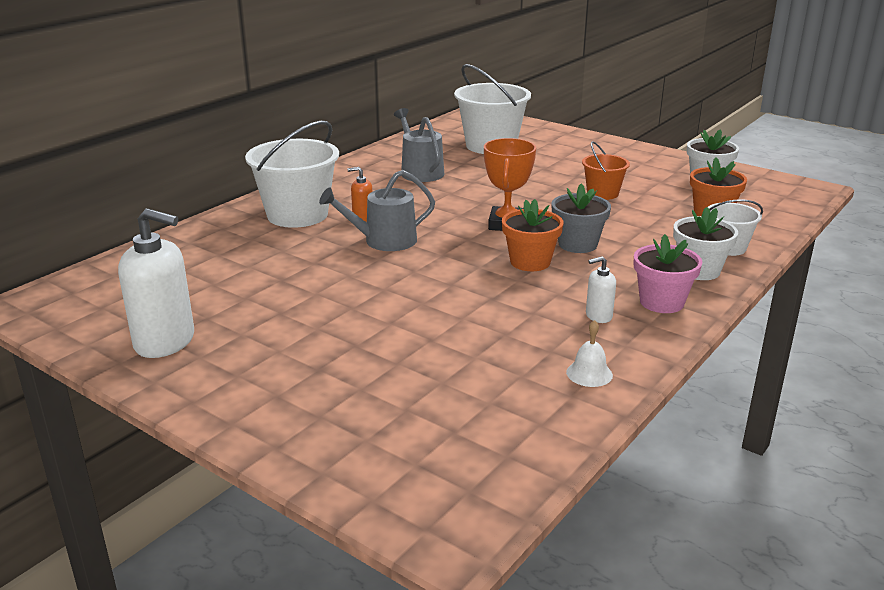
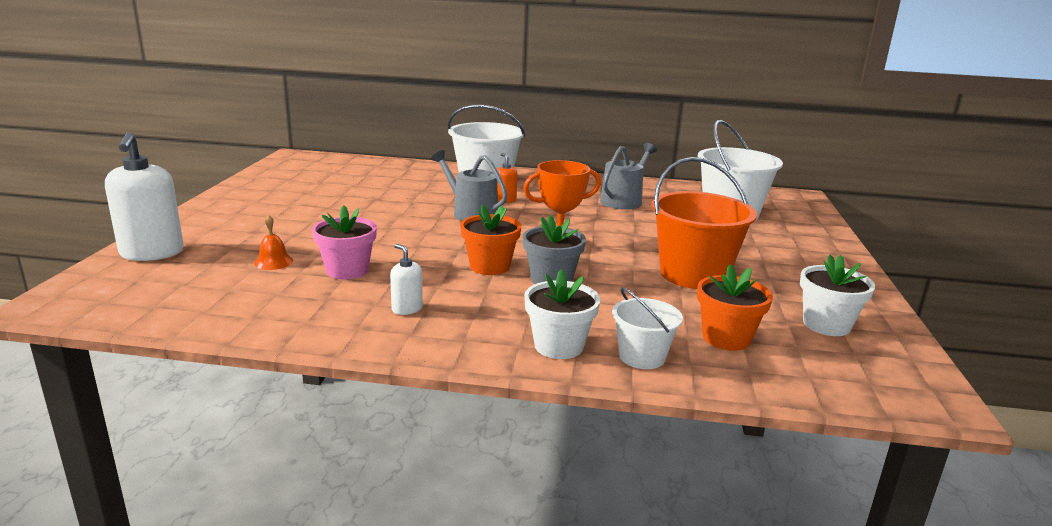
camera: 60 degrees right, 5 degrees down
white soap dispenser [118,208,194,358] -> white soap dispenser moved to [105,133,184,261]
white bell [566,320,613,387] -> none
orange bucket [582,141,630,200] -> orange bucket [652,157,757,289], size x1.83
pink flower pot [634,234,702,313] -> pink flower pot moved to [312,205,377,280]
none -> orange bell [254,215,293,270]

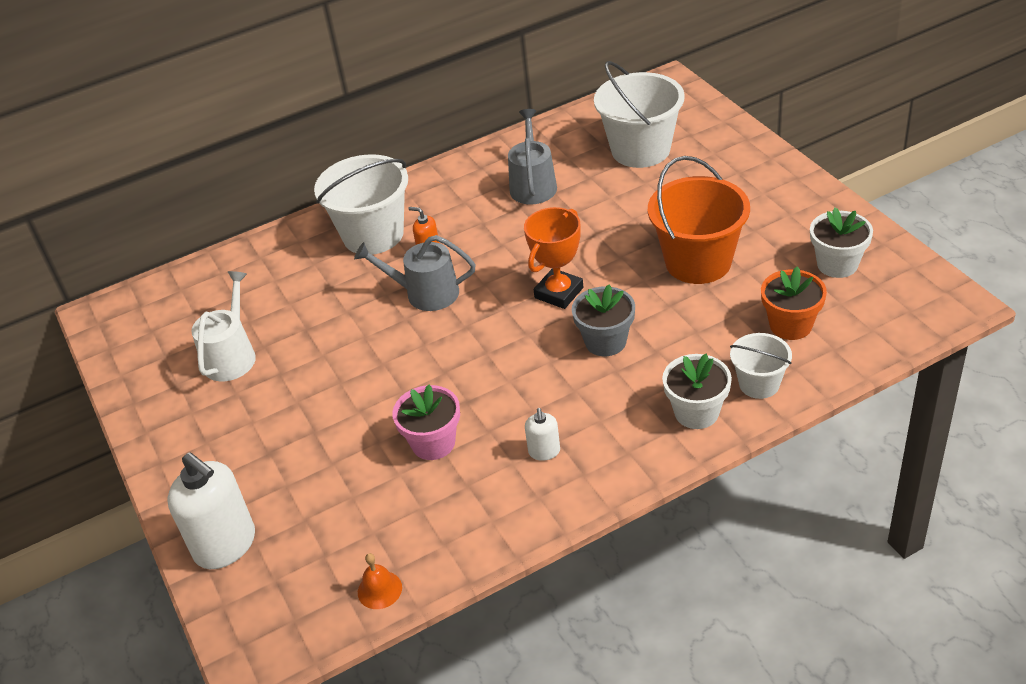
camera: 30 degrees left, 20 degrees up
orange bell [254,215,293,270] -> orange bell moved to [358,553,402,609]
white soap dispenser [390,244,423,315] -> white soap dispenser turned 105 degrees counterclockwise [525,408,560,461]
orange flower pot [460,204,522,275] -> none
none -> white watering can [192,271,256,381]

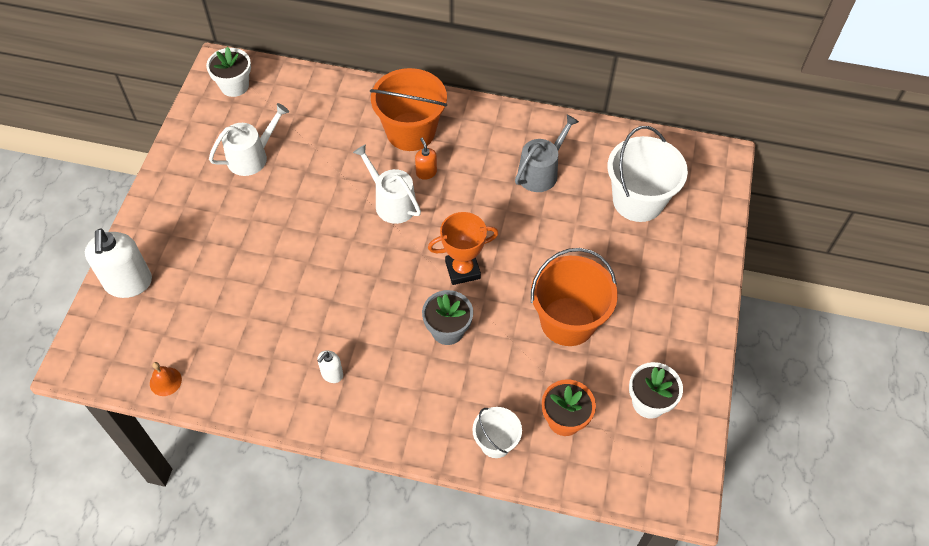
camera: 35 degrees right, 15 degrees up
white bucket [314,154,408,255] -> orange bucket [370,68,447,151]
grey watering can [354,235,476,311] -> white watering can [353,144,421,224]
pink flower pot [392,385,460,460] -> none
white flower pot [662,354,732,429] -> white flower pot moved to [206,47,251,97]

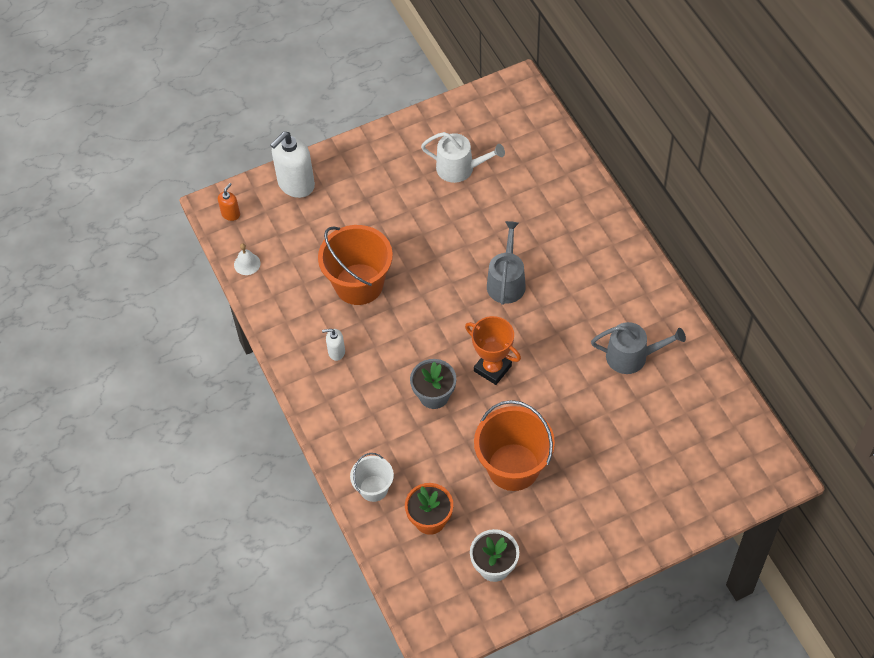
camera: 55 degrees right, 0 degrees up
orange bell [150,362,182,396] -> white bell [234,244,260,275]
white flower pot [206,47,251,97] -> none
white watering can [353,144,421,224] -> grey watering can [487,221,526,305]
orange bucket [370,68,447,151] -> orange bucket moved to [318,225,393,305]
orange soap dispenser [415,138,437,180] -> orange soap dispenser moved to [218,183,240,221]
white bucket [607,126,688,222] -> none

